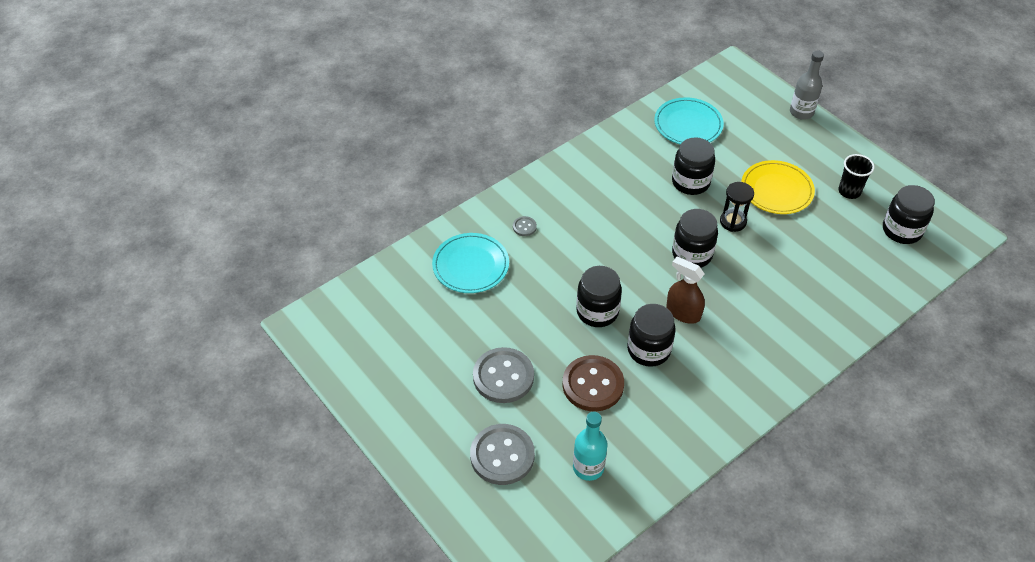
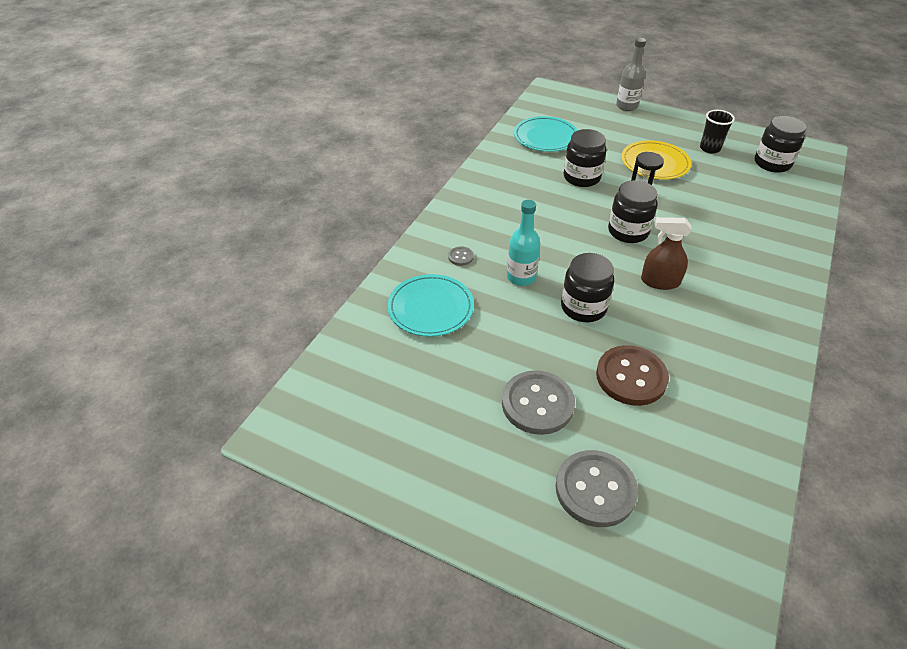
camera: 25 degrees left, 5 degrees down
turquoise bottle [573,412,608,481] -> turquoise bottle moved to [507,200,540,286]
black jar [627,304,675,367] -> none

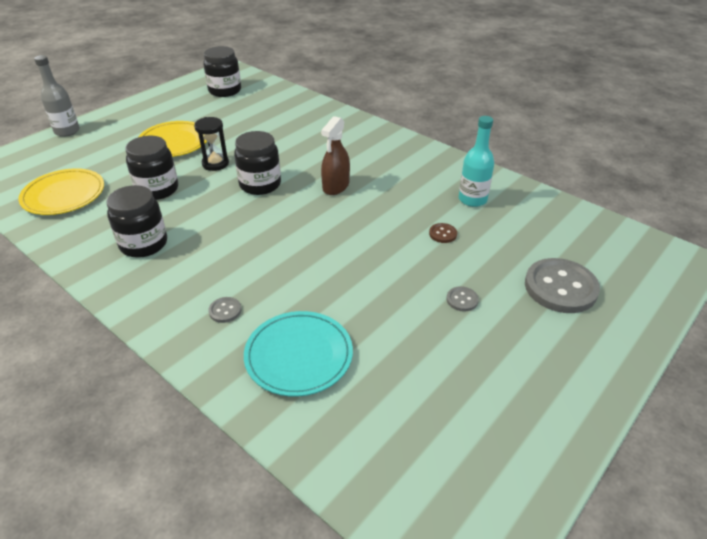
camera: 75 degrees left, 5 degrees down
grey button [502,370,575,435] -> grey button [447,286,479,311], size x0.44
turquoise bottle [507,200,540,286] -> turquoise bottle moved to [459,116,494,207]
turquoise plate [514,116,578,152] -> yellow plate [18,168,104,215]
black jar [561,253,614,322] -> black jar moved to [106,185,167,258]
brown button [596,345,669,406] -> brown button [429,223,457,243], size x0.44
black cup [700,110,735,154] -> none

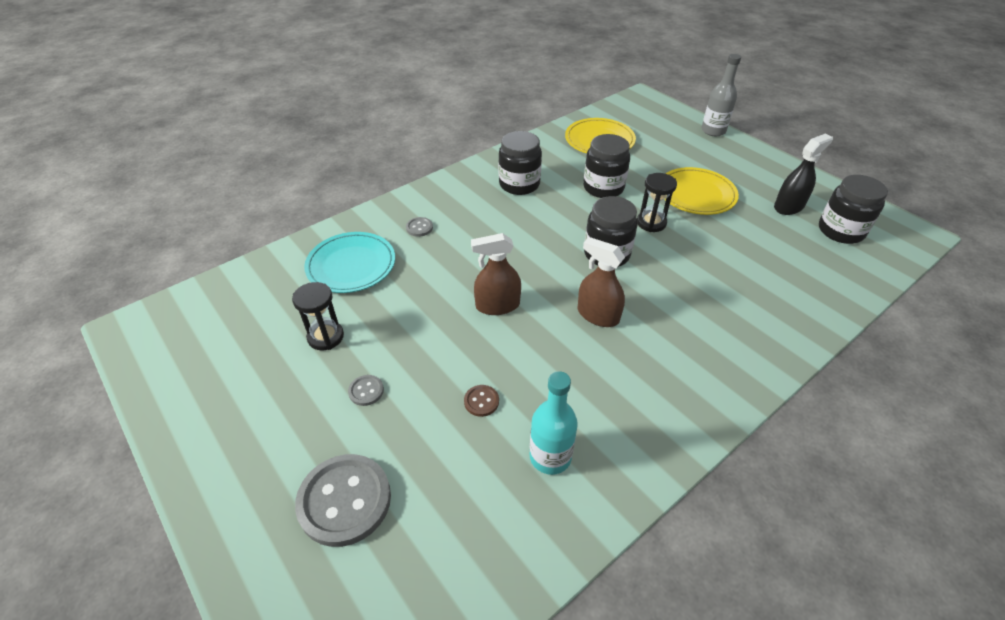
camera: 100 degrees right, 5 degrees up
none -> black hourglass [292,282,344,350]
none -> brown spray bottle [471,233,521,315]
none -> black spray bottle [774,133,833,215]

